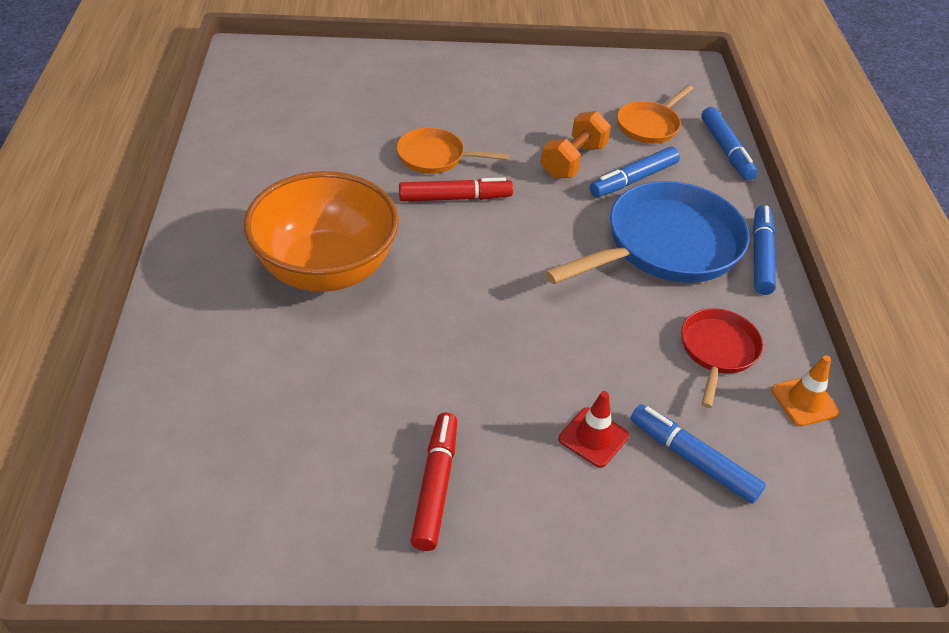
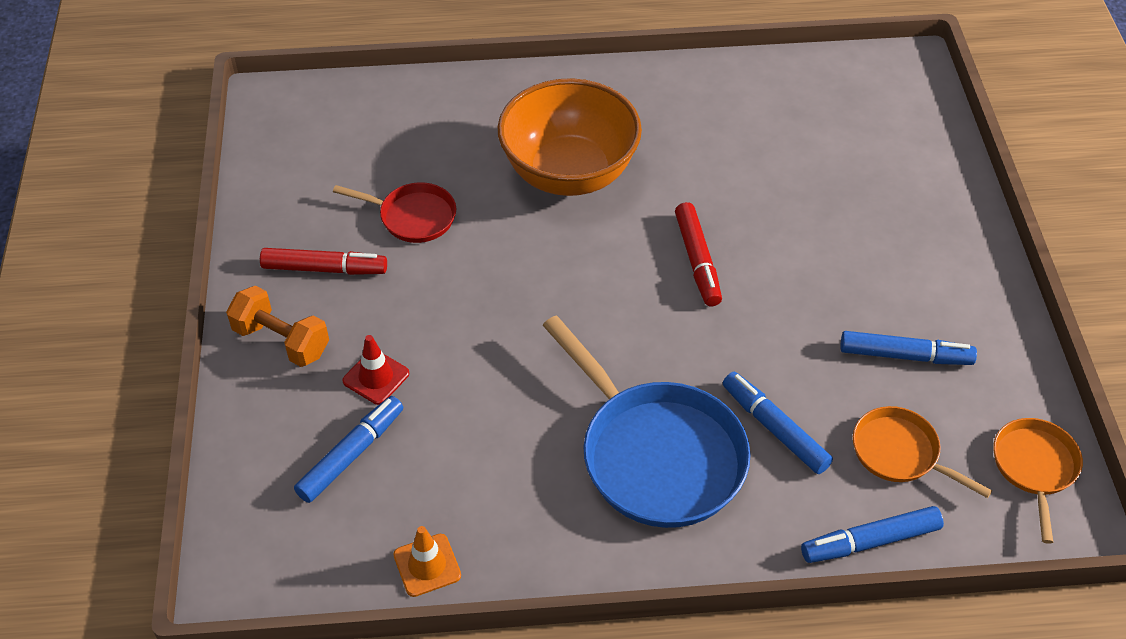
camera: 90 degrees right, 5 degrees up
orange pan [396,127,509,174] -> orange pan moved to [993,418,1083,544]
orange dumbbell [541,111,611,179] -> orange dumbbell moved to [226,286,329,367]
red pan [681,308,763,408] -> red pan moved to [333,182,456,243]
blue marker [753,205,776,295] -> blue marker moved to [840,331,977,365]

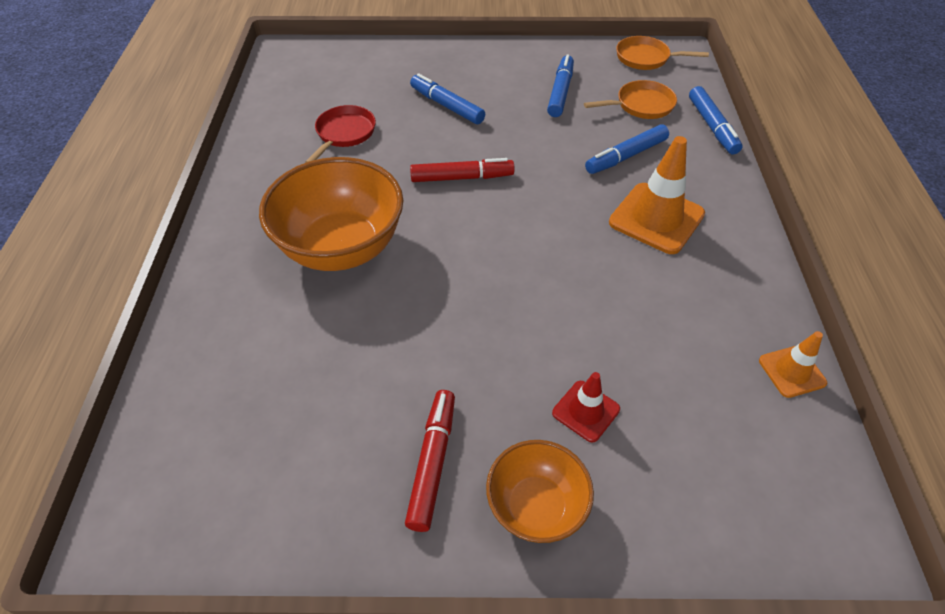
camera: 85 degrees left, 0 degrees up
orange dumbbell [226,286,329,367] -> orange bowl [486,440,594,543]
blue marker [294,396,403,503] -> blue marker moved to [410,73,485,124]
red pan [333,182,456,243] -> red pan moved to [305,105,376,163]
blue pan [543,315,751,528] -> orange traffic cone [609,136,705,254]
orange pan [853,406,992,498] -> orange pan turned 150 degrees counterclockwise [584,80,677,119]

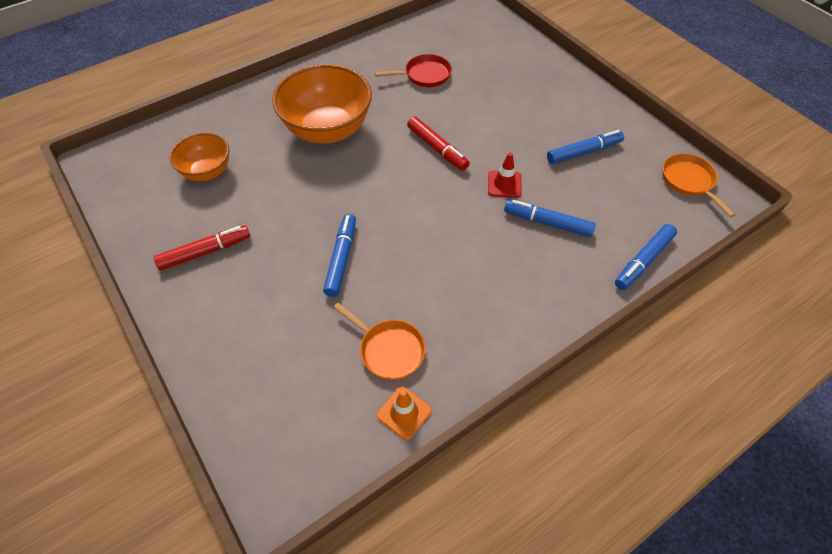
camera: 55 degrees right, 5 degrees up
blue marker [410,73,485,124] -> blue marker moved to [323,214,356,297]
orange bowl [486,440,594,543] -> orange bowl moved to [170,133,229,181]
red traffic cone [552,372,620,442] -> red traffic cone moved to [488,153,522,198]
orange pan [584,80,677,119] -> orange pan moved to [333,303,426,380]
orange traffic cone [609,136,705,254] -> none

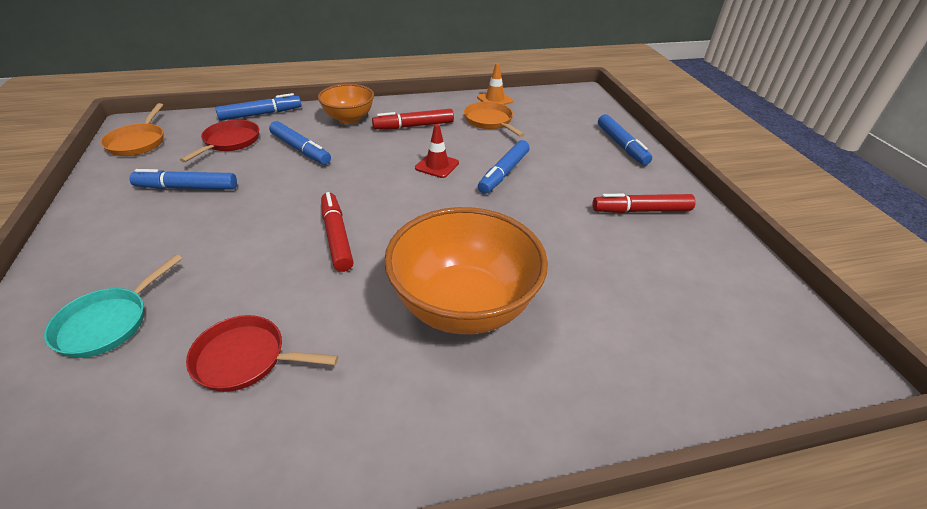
camera: 160 degrees left, 15 degrees down
orange bowl [170,133,229,181] -> orange bowl moved to [318,84,374,124]
red traffic cone [488,153,522,198] -> red traffic cone moved to [415,124,459,178]
none -> turquoise pan [44,254,182,358]
none -> red pan [180,120,259,162]
none -> red marker [372,109,454,129]
none -> blue marker [598,114,652,165]

